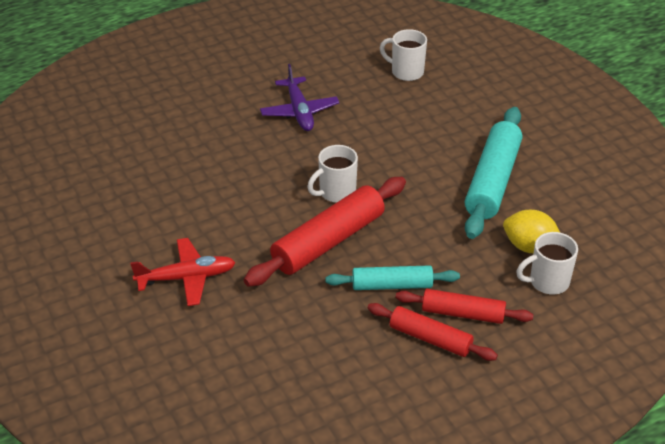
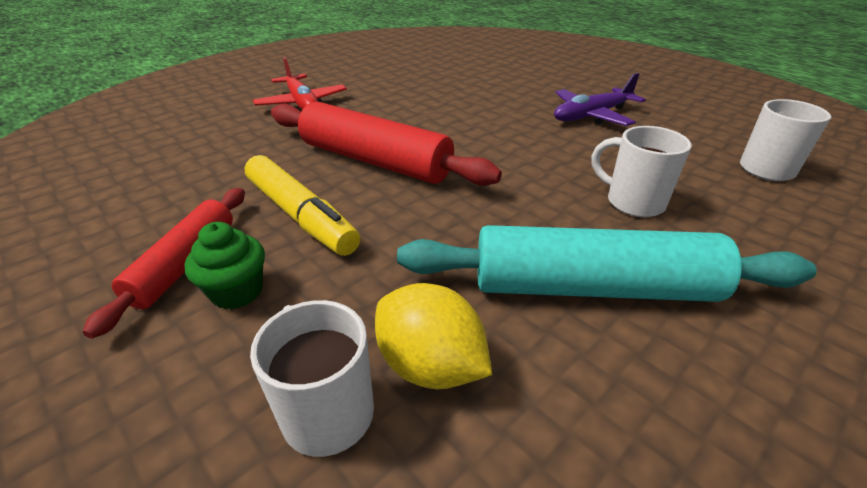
camera: 75 degrees right, 5 degrees down
white mug [307,145,358,203] -> white mug moved to [592,126,692,217]
turquoise rolling pin [325,265,460,290] -> yellow marker [245,155,360,256]
red rolling pin [396,289,534,324] -> green cupcake [184,222,265,310]
yellow lemon [503,210,560,254] -> yellow lemon turned 60 degrees counterclockwise [375,283,492,389]

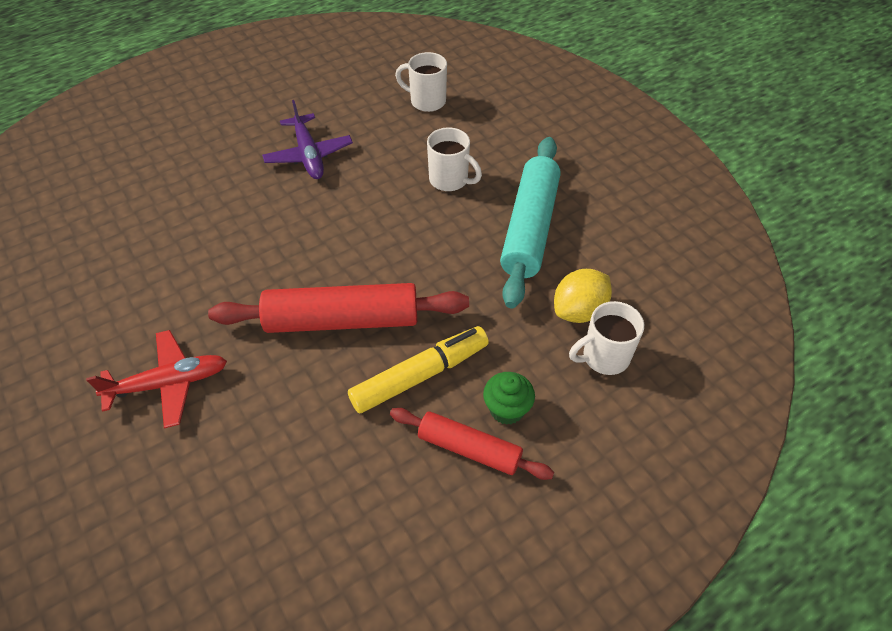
camera: 80 degrees left, 15 degrees up
red rolling pin [271,102,502,186] -> red rolling pin turned 45 degrees clockwise [208,283,469,333]
white mug [592,126,692,217] -> white mug turned 105 degrees counterclockwise [427,127,482,191]

